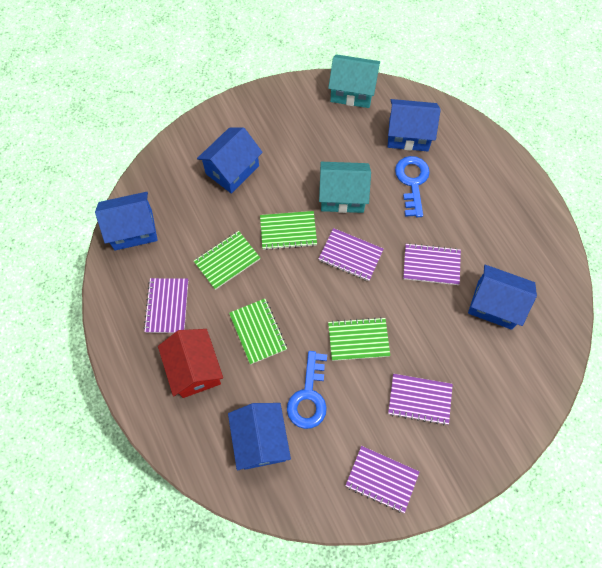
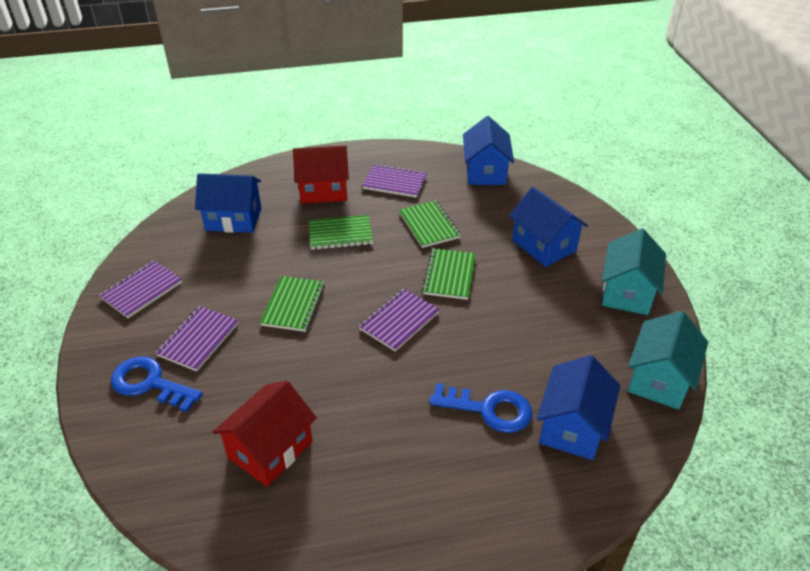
camera: 105 degrees right, 25 degrees down
blue key [287,351,327,429] -> blue key moved to [111,357,203,412]
turquoise house [319,162,371,213] -> turquoise house moved to [602,228,666,315]
purple notebook [403,243,461,285] -> none
blue house [468,265,537,330] -> red house [213,380,317,487]

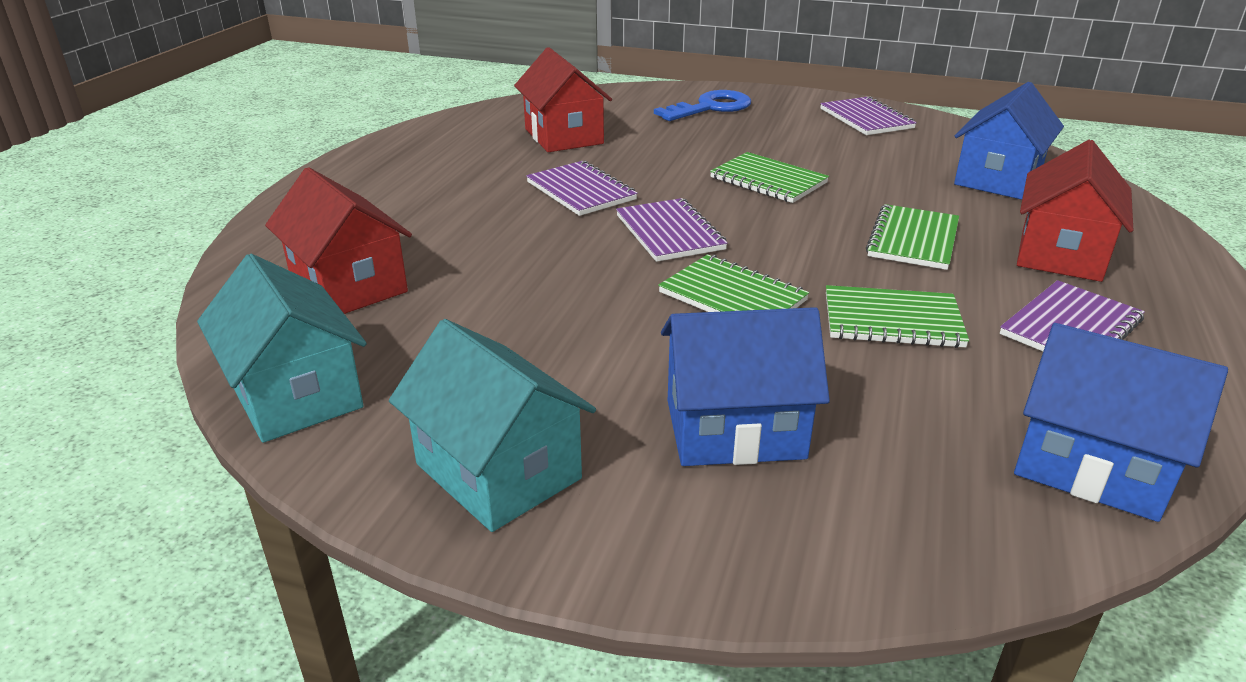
camera: 120 degrees right, 10 degrees down
purple notebook [155,306,239,371] -> purple notebook moved to [526,161,638,216]
blue key [430,383,532,433] -> none
blue house [536,355,620,460] -> red house [265,167,412,314]

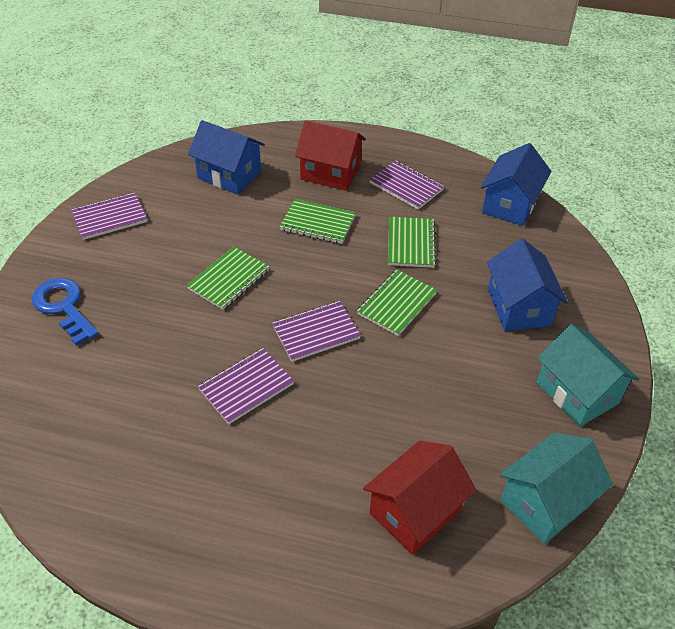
camera: 95 degrees left, 15 degrees up
turquoise house [389,319,596,532] -> turquoise house turned 75 degrees counterclockwise [537,324,639,427]
red house [514,47,612,152] -> none

